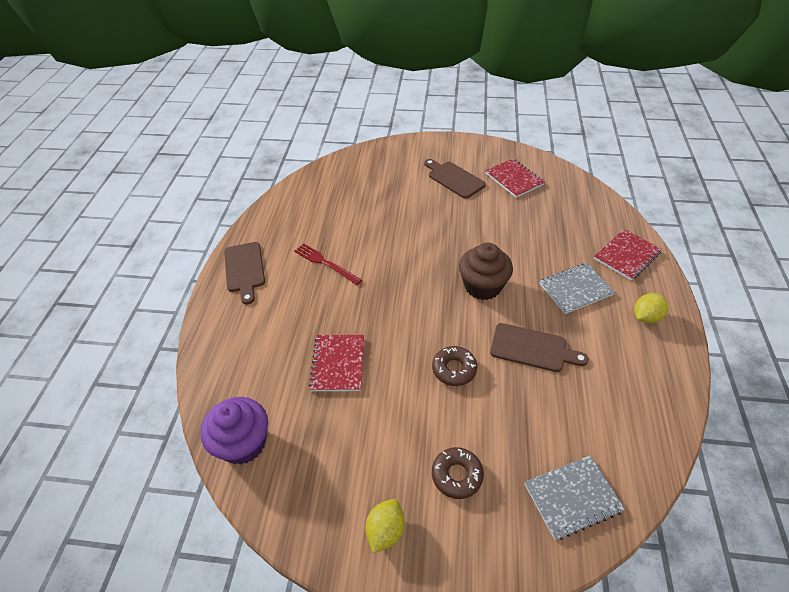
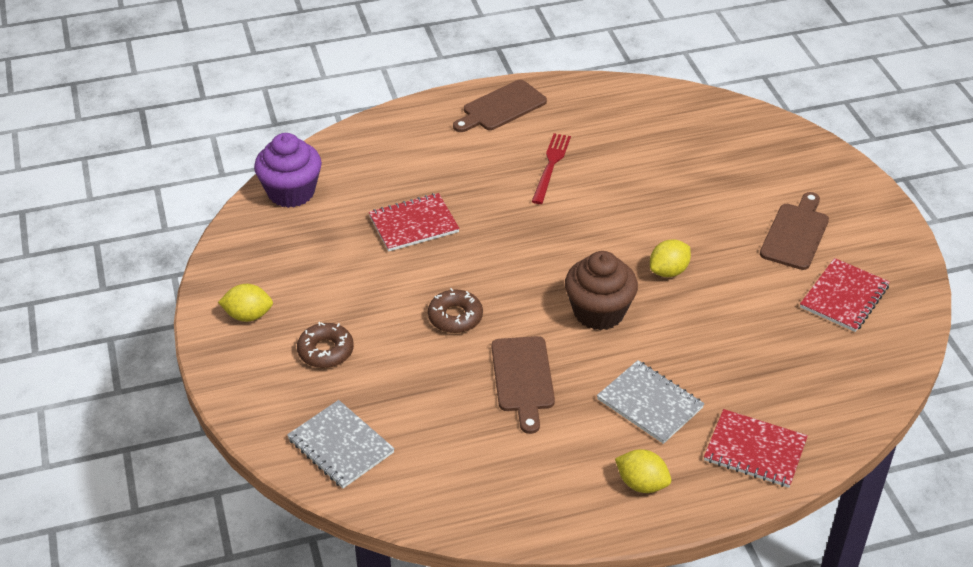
camera: 65 degrees right, 5 degrees down
none -> yellow lemon [650,239,691,277]

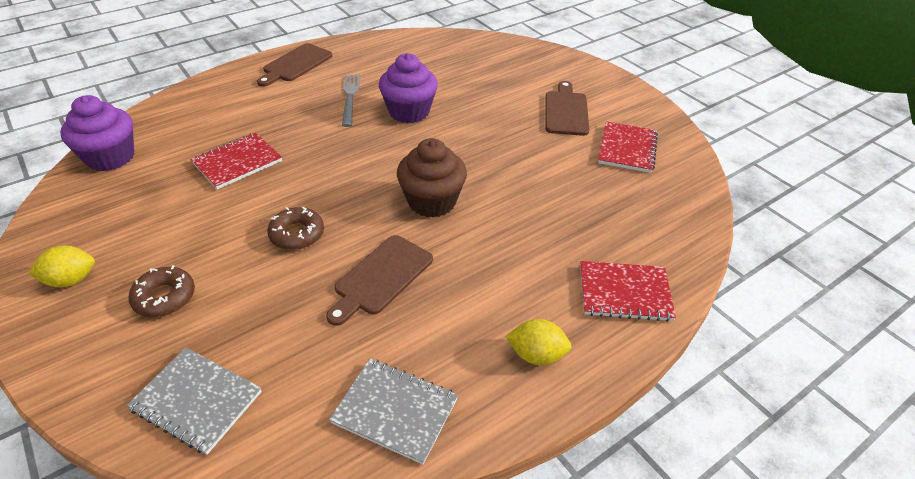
camera: 20 degrees left, 0 degrees up
brown cutting board [491,336,555,434] -> brown cutting board turned 60 degrees clockwise [326,235,433,326]
red fork [532,133,571,204] -> grey fork [342,75,360,127]
grey notebook [597,360,704,444] -> grey notebook moved to [329,359,458,465]
yellow lemon [650,239,691,277] -> none
none -> purple cupcake [379,53,438,123]

